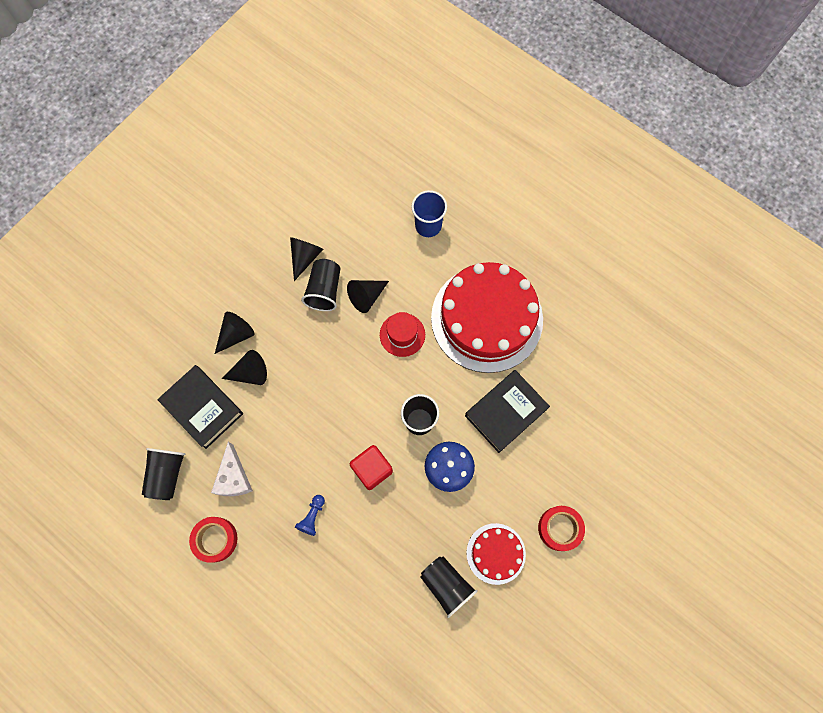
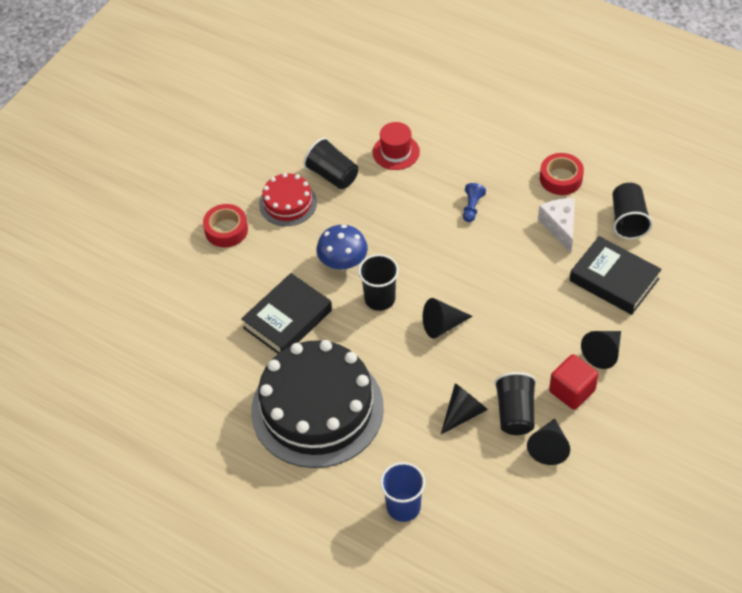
camera: 175 degrees right, 20 degrees down
black cone [222,350,267,385] -> black cone moved to [423,298,473,338]
red cube [350,445,393,490] -> red cube moved to [549,354,598,410]
red hat [380,312,425,357] -> red hat moved to [373,122,420,170]
red cake [431,262,543,373] -> black cake [251,340,384,468]

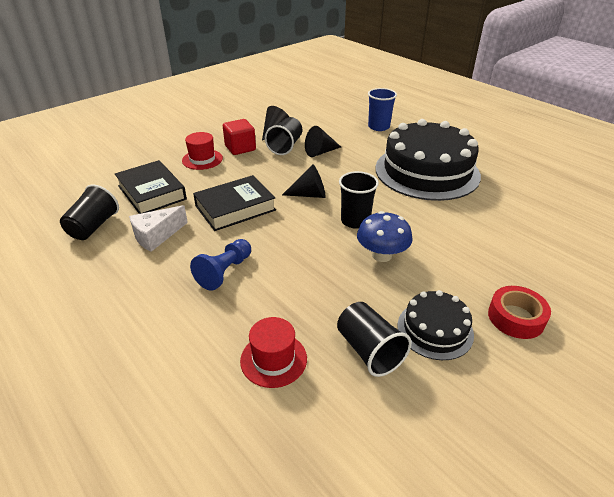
camera: 165 degrees left, 15 degrees down
black book [241,273,332,354] -> black book moved to [193,175,276,231]
red cake [259,173,317,226] -> black cake [398,290,474,360]
blue pawn [463,183,486,222] -> blue pawn [190,239,251,291], size x1.50
white cheese [538,198,575,253] -> white cheese turned 45 degrees clockwise [129,205,188,252]
red tape [540,153,584,195] -> none
black cone [581,331,621,369] -> red hat [182,132,223,170]

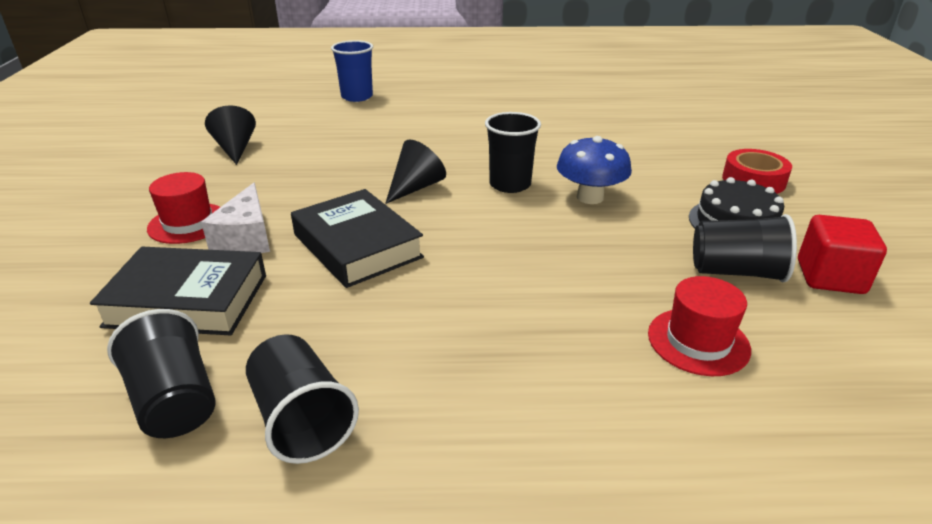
camera: 50 degrees left, 5 degrees down
white cheese [129,205,188,252] -> white cheese moved to [201,183,270,253]
blue pawn [190,239,251,291] -> none
black book [193,175,276,231] -> black book turned 45 degrees counterclockwise [291,189,424,288]
red cube [223,119,256,155] -> red cube moved to [798,215,887,294]
black cup [265,117,302,155] -> black cup moved to [246,334,359,464]
black cone [305,126,341,157] -> none
black cake [375,119,481,201] -> none

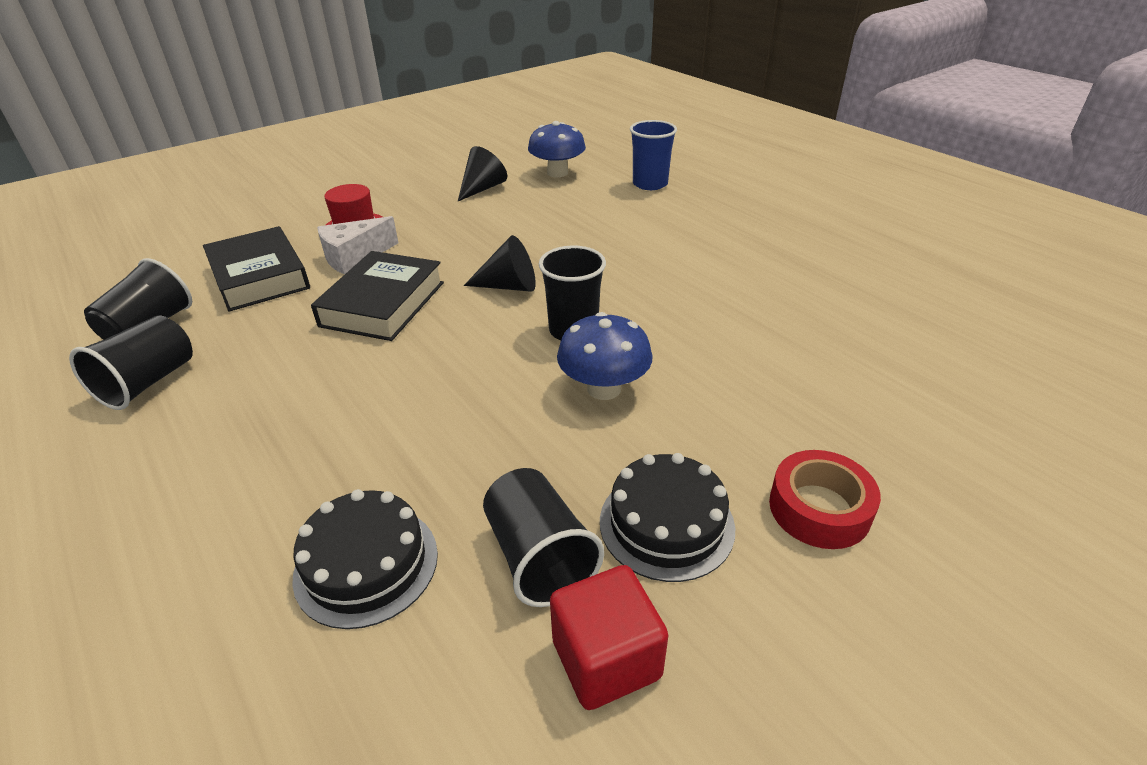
camera: 55 degrees right, 5 degrees up
red hat [648,276,751,376] -> black cake [292,489,438,629]
none -> blue mushroom [528,121,586,177]

